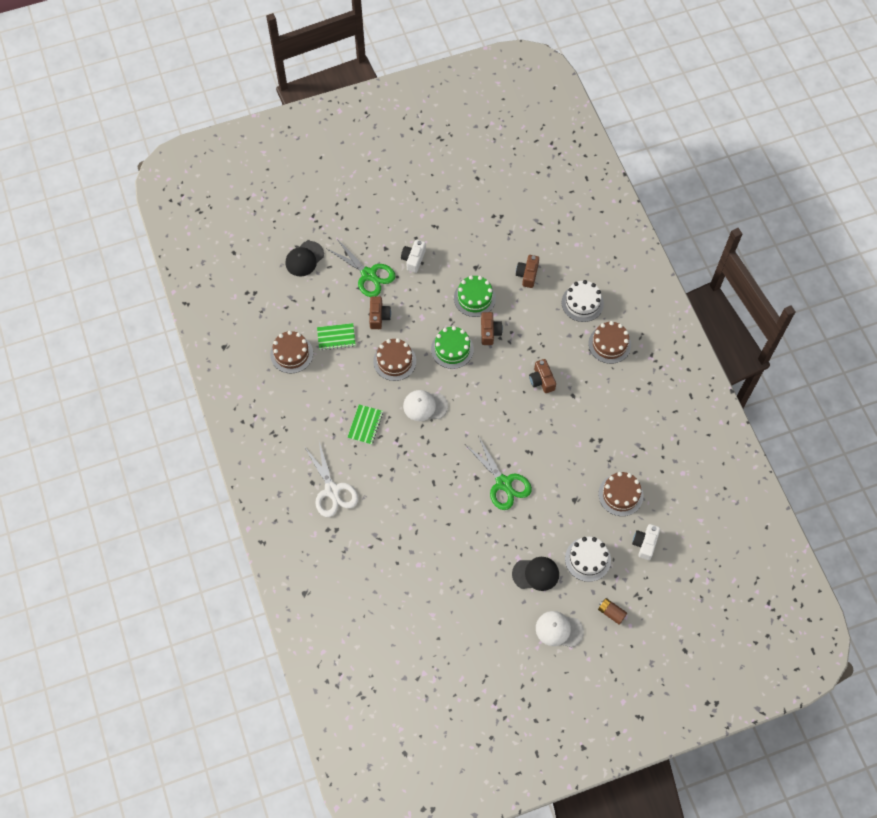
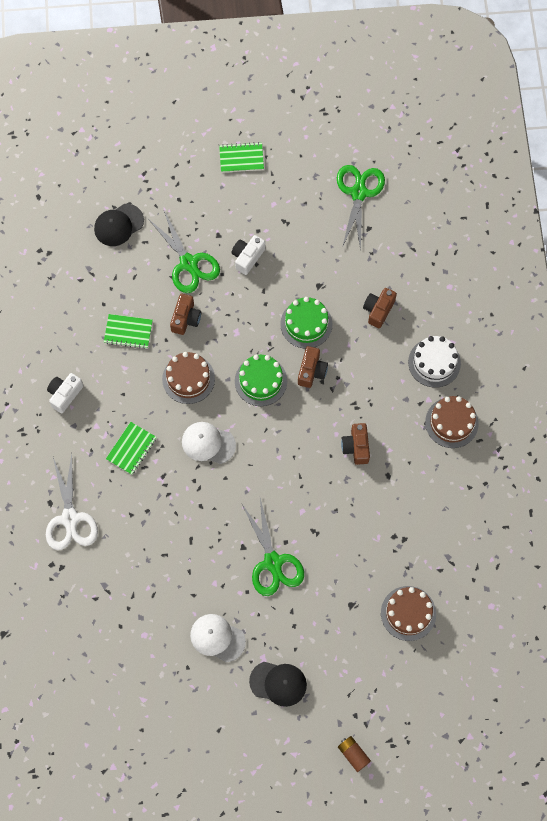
camera: 15 degrees right, 5 degrees up
brown cake [270,331,313,373] -> none
white cap [536,611,584,647] -> white cap moved to [190,614,246,662]
white cake [565,537,611,582] -> none
white camera [632,524,660,560] -> white camera moved to [47,373,84,413]
none -> green notebook [219,142,264,173]
none -> green scissors [337,165,385,251]

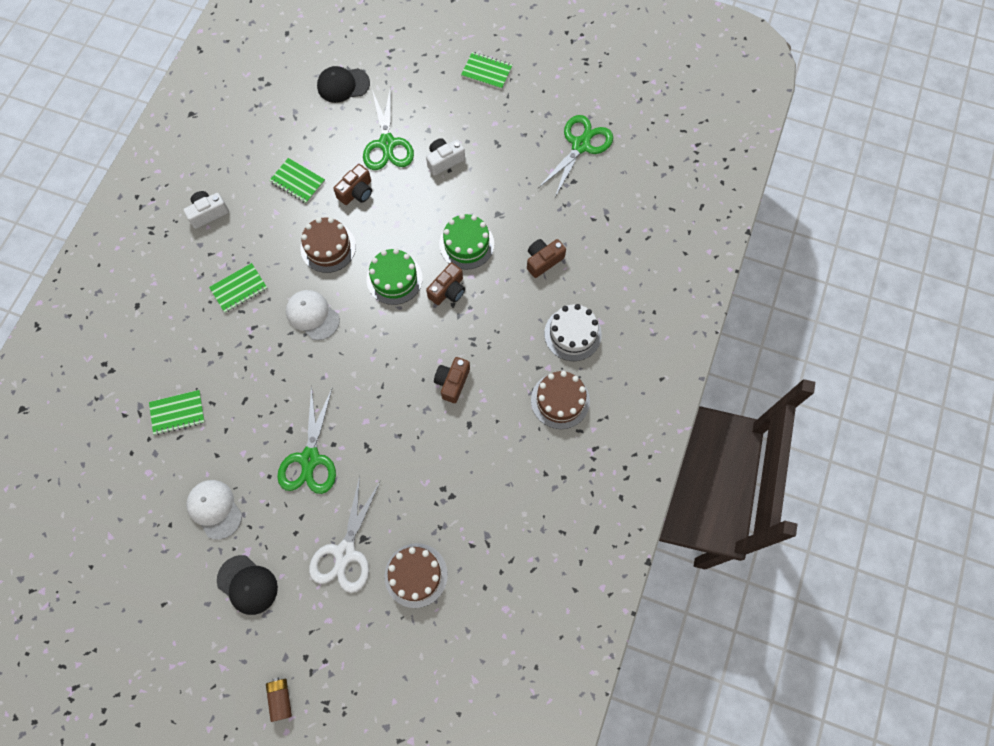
camera: 25 degrees right, 0 degrees up
white scissors [46,454,98,550] -> white scissors moved to [309,476,381,593]
none -> green notebook [149,390,205,435]

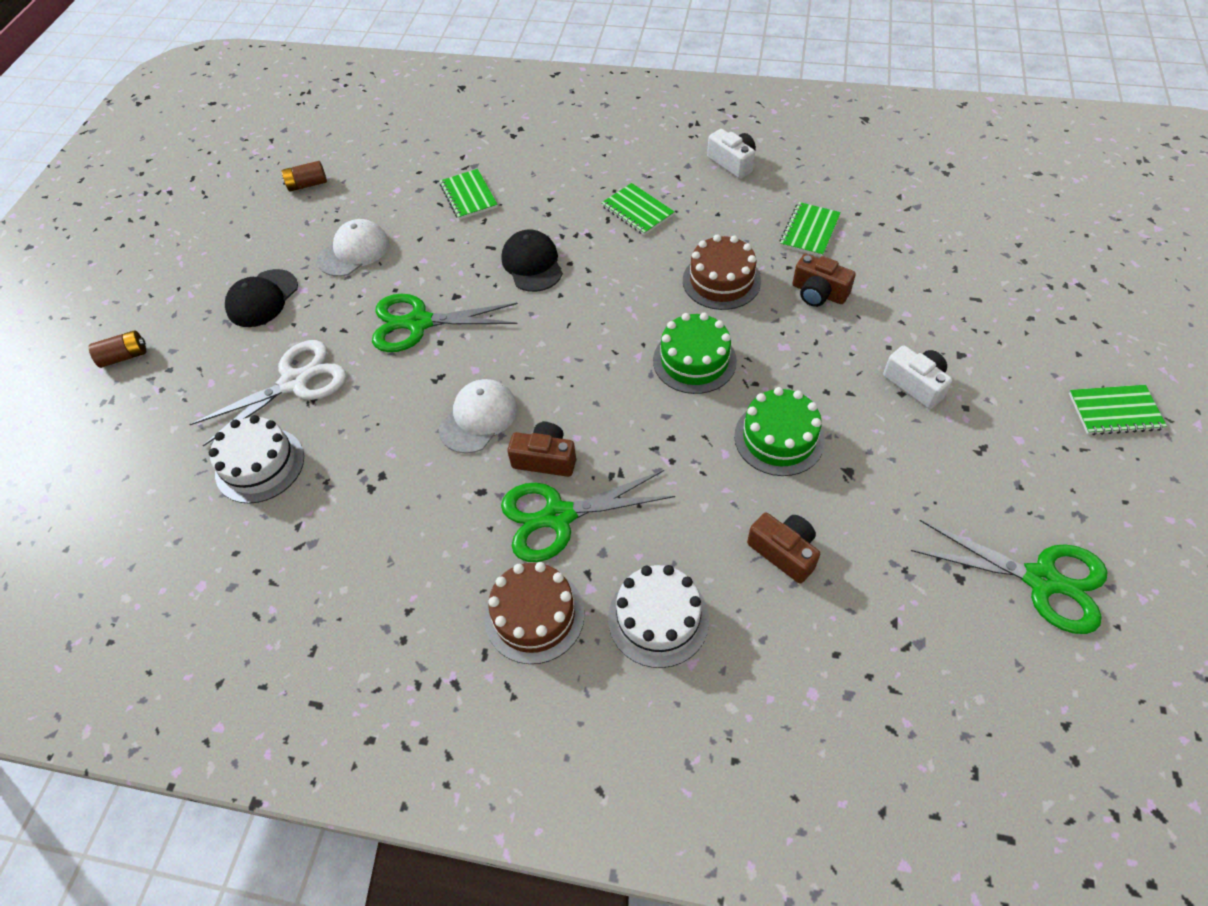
camera: 85 degrees right, 15 degrees down
white cap [286,290,340,340] -> white cap moved to [439,379,517,454]
white scissors [309,476,381,593] -> white scissors turned 135 degrees clockwise [189,340,346,447]
black cap [317,66,370,103] -> black cap moved to [501,230,563,292]
green scissors [363,86,414,170] -> green scissors moved to [501,470,675,562]
brown cake [384,543,448,608] -> white cake [209,415,304,504]
brown camera [426,262,465,305] -> none
green notebook [461,52,512,90] -> green notebook turned 75 degrees clockwise [1069,385,1167,435]
none -> brown battery [281,161,327,192]

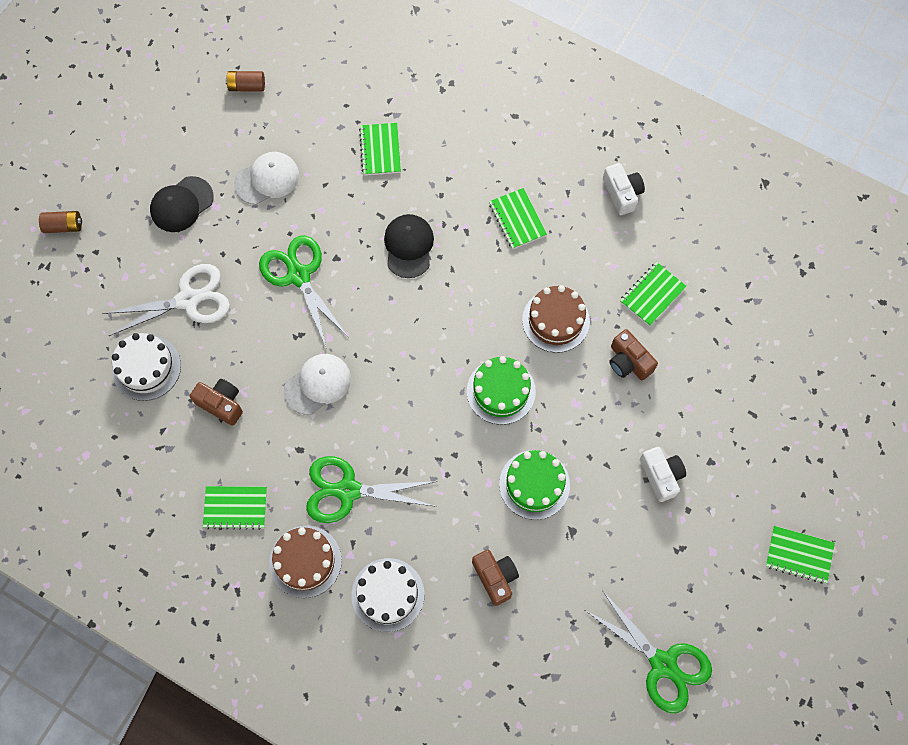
camera: 15 degrees right, 15 degrees up
green scissors [372,294,518,352] -> green scissors turned 45 degrees clockwise [259,235,349,349]
brown camera [507,422,576,477] -> brown camera moved to [190,379,243,426]
none -> green notebook [203,486,267,530]

